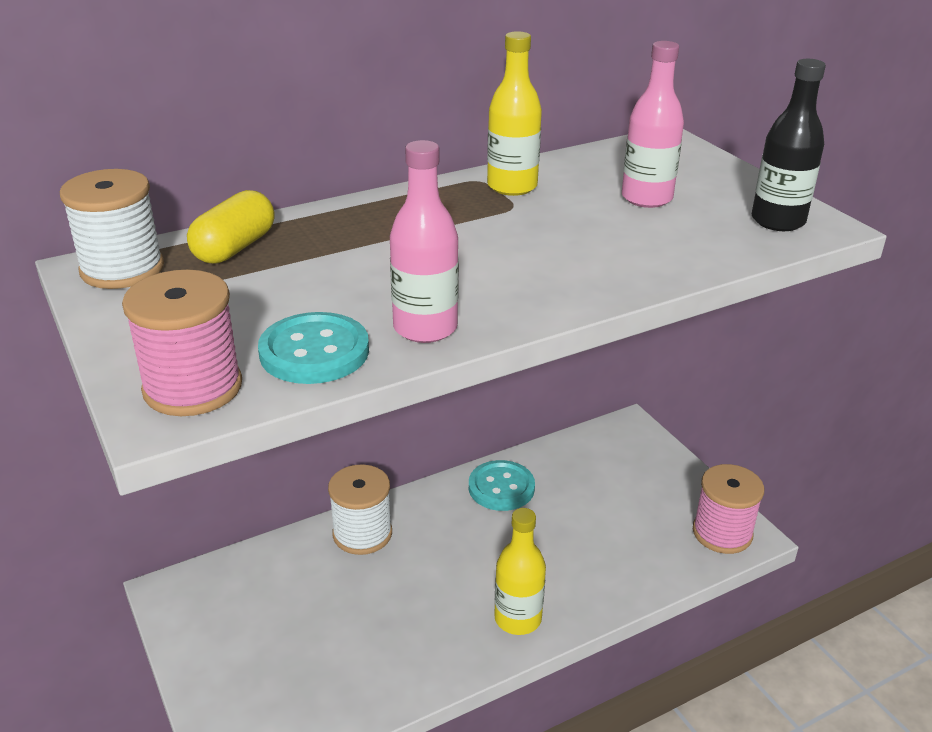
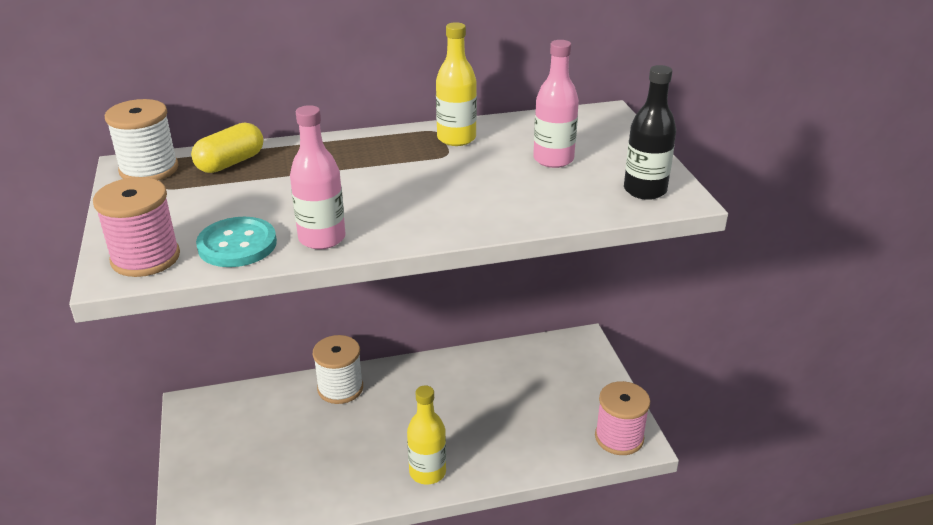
camera: 15 degrees right, 0 degrees up
turquoise button [469,460,535,511] -> none

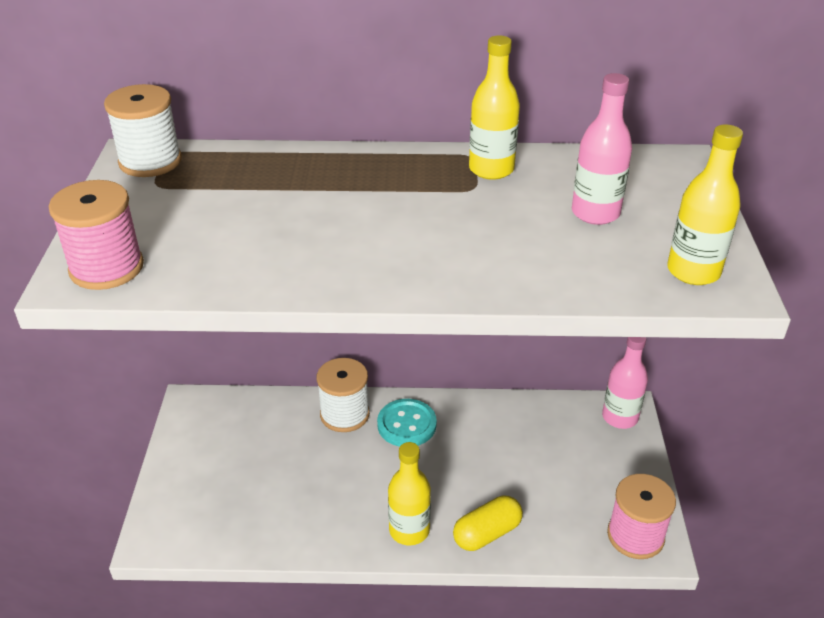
camera: 15 degrees right, 5 degrees up
yellow capsule [191,122,263,173] -> yellow capsule moved to [453,496,523,551]
turquoise button [196,217,277,267] -> turquoise button moved to [377,399,437,447]
pink bottle [290,105,345,249] -> pink bottle moved to [602,337,648,429]
black bottle [624,65,676,200] -> yellow bottle [667,124,743,285]

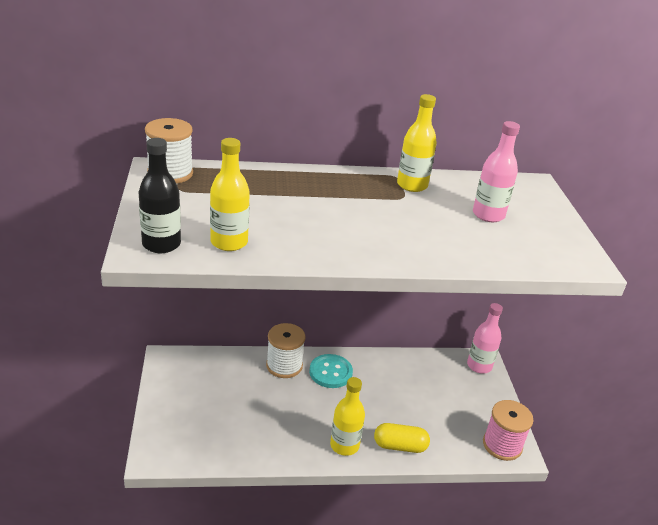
camera: 10 degrees left, 5 degrees down
pink spool [49,180,144,290] -> black bottle [139,138,181,253]
yellow capsule [453,496,523,551] -> yellow capsule turned 45 degrees clockwise [374,423,430,453]
yellow bottle [667,124,743,285] -> yellow bottle moved to [210,138,250,251]

